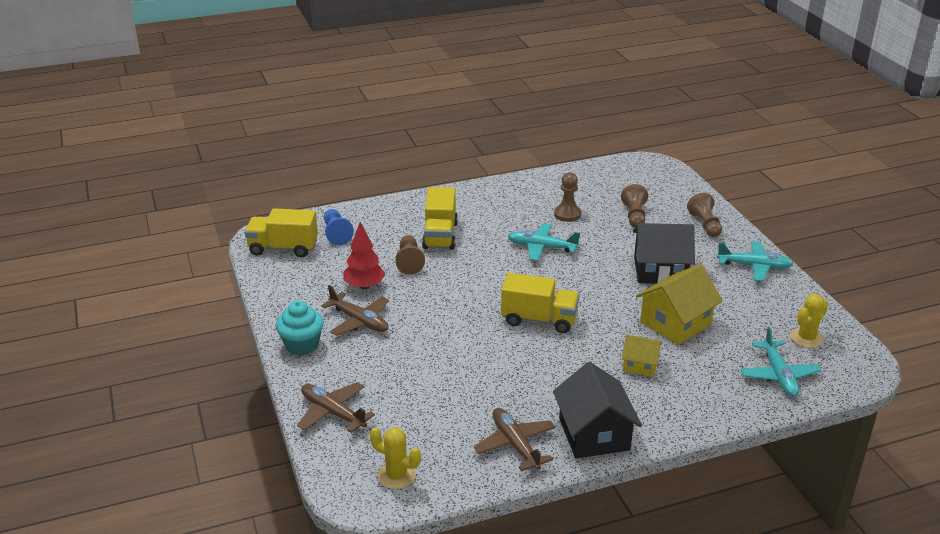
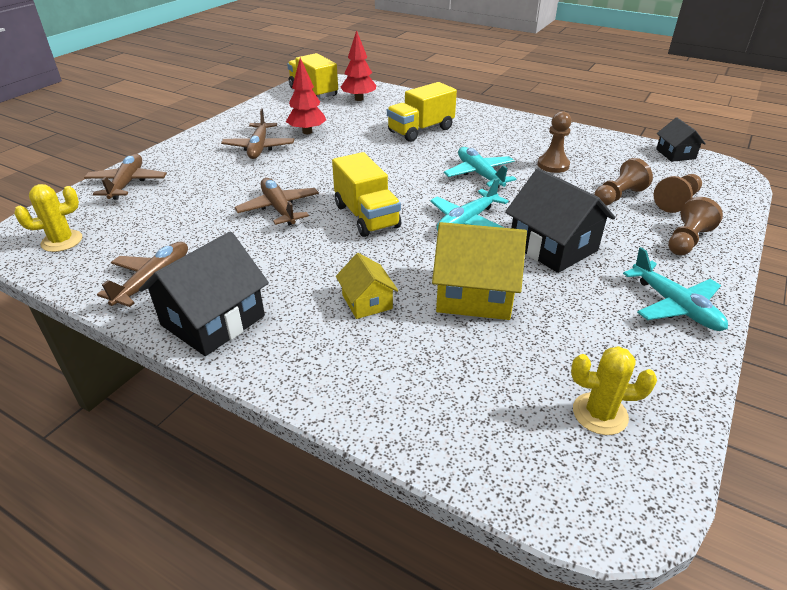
camera: 50 degrees right, 5 degrees up
turquoise cupcake [276,300,324,356] -> none
blue pawn [324,209,354,245] -> red tree [341,30,377,101]
yellow cactus [370,427,421,489] -> yellow cactus turned 75 degrees clockwise [14,184,82,252]
brown pawn [395,235,425,274] -> brown pawn moved to [654,174,702,213]
turquoise plane [740,327,821,397] -> turquoise plane moved to [430,178,509,231]
none -> brown plane [235,178,319,225]
none -> black house [656,118,706,162]

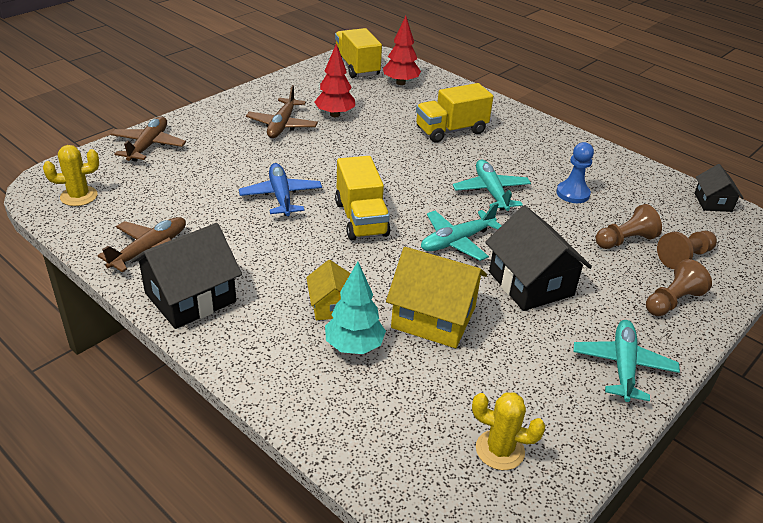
camera: 10 degrees right, 0 degrees up
brown plane [235,178,319,225] -> blue plane [239,163,322,216]
brown pawn [537,111,572,173] -> blue pawn [556,142,594,203]
turquoise plane [623,247,728,331] -> turquoise plane turned 150 degrees counterclockwise [573,320,680,402]
none -> turquoise tree [325,262,386,354]

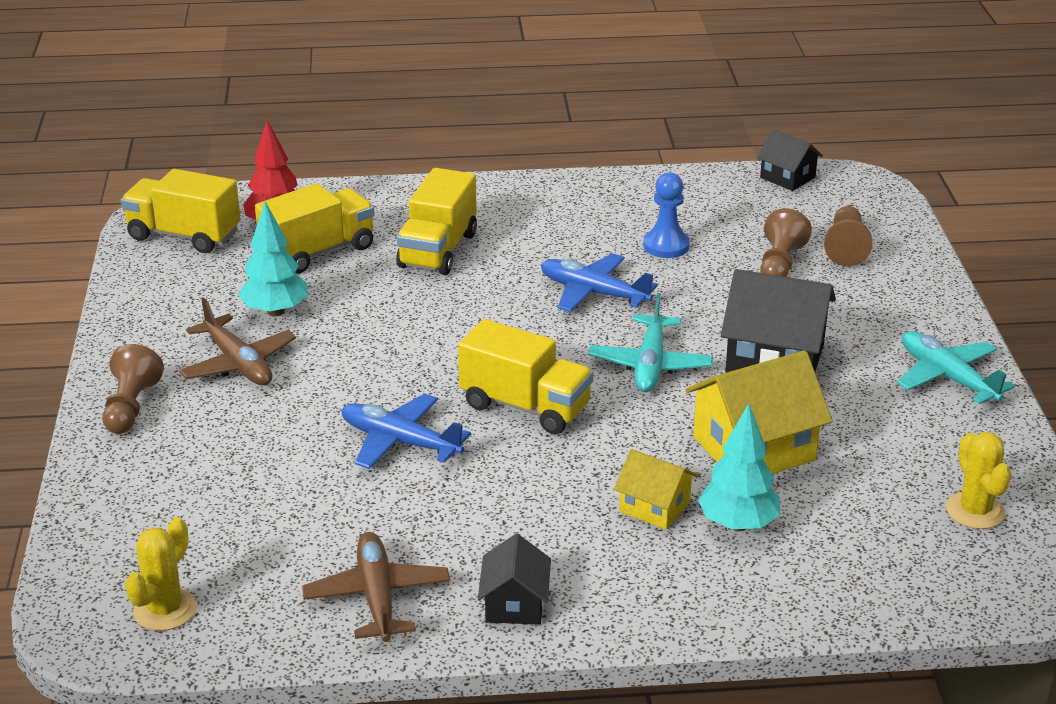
camera: 45 degrees left, 5 degrees down
brown plane [110,117,186,162] -> none
black house [131,223,242,329] -> black house [478,534,551,625], size x0.56
red tree [314,44,355,117] -> turquoise tree [238,201,308,316]
turquoise plane [453,160,531,211] -> blue plane [541,253,658,312]
yellow cactus [472,392,545,470] -> yellow cactus turned 75 degrees counterclockwise [946,432,1011,529]
brown pawn [646,259,712,316] -> brown pawn moved to [102,344,164,434]
none -> yellow truck [255,183,375,273]

